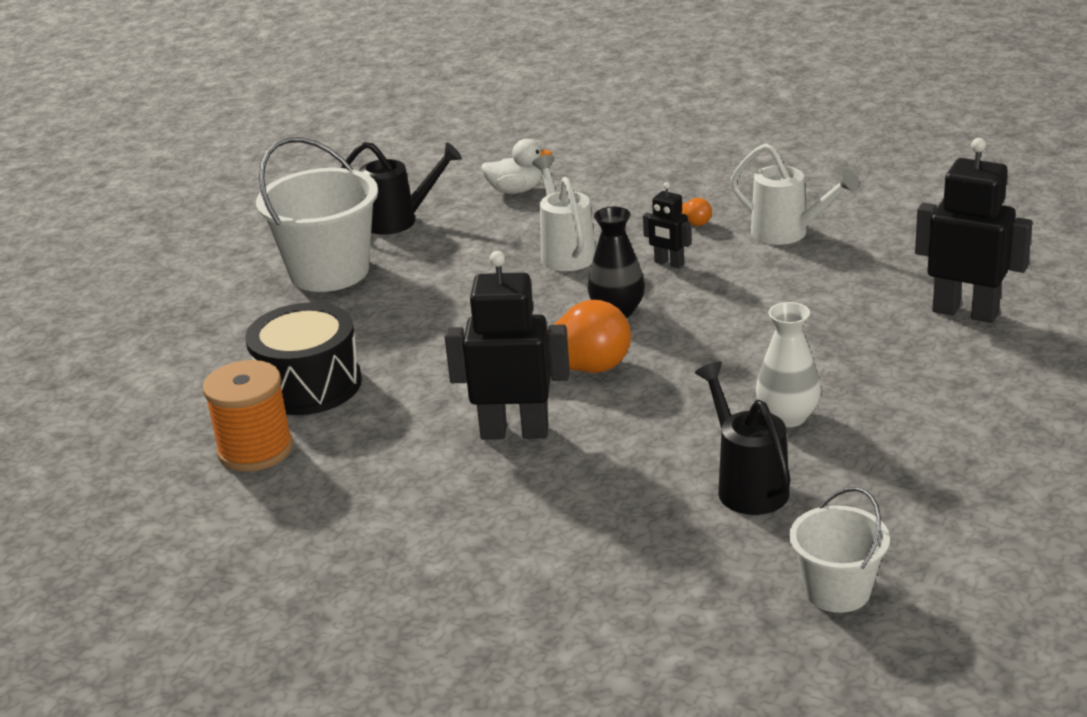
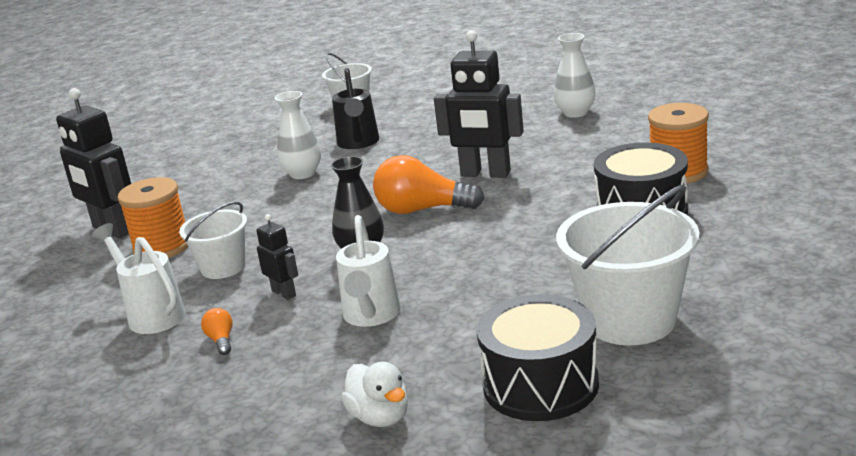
camera: 165 degrees left, 5 degrees down
black watering can [341,142,462,235] -> black drum [477,294,599,421]
white duck [481,139,552,194] -> white duck turned 135 degrees counterclockwise [341,362,408,427]
none -> orange spool [117,177,188,258]
none -> white bucket [179,201,247,279]
none -> white vase [554,33,596,118]

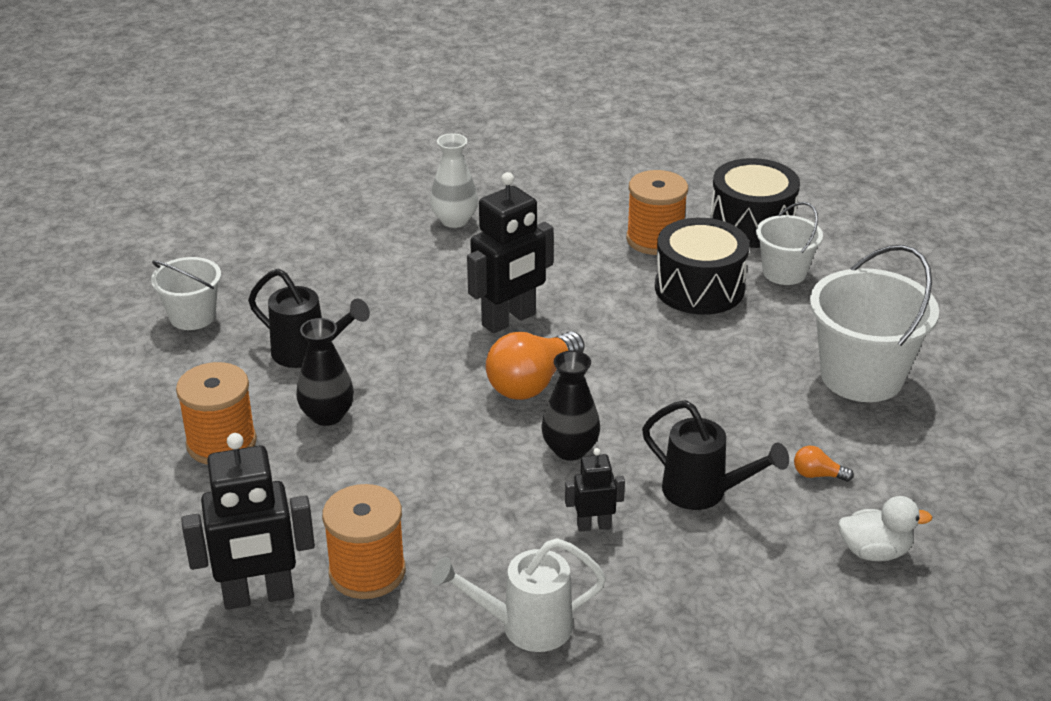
camera: 60 degrees left, 10 degrees up
white bucket [179,201,247,279] -> white bucket moved to [756,202,823,285]
orange light bulb [201,308,233,355] -> orange light bulb moved to [794,446,854,482]
white vase [274,91,321,179] -> black vase [296,318,354,426]
white watering can [336,215,401,327] -> black watering can [642,400,789,510]
black drum [477,294,599,421] -> black drum moved to [710,158,800,248]
none -> orange spool [176,362,257,465]

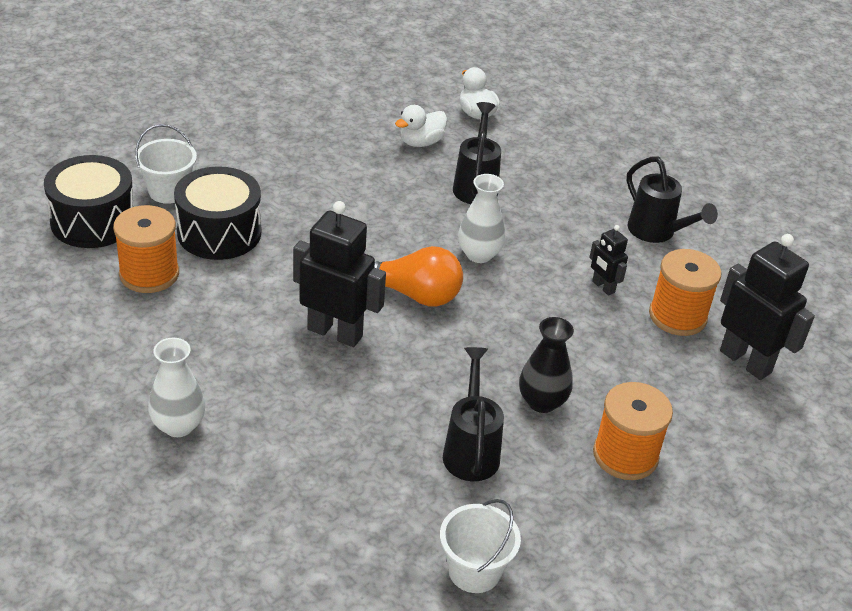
camera: 120 degrees left, 5 degrees up
white watering can [432,538,606,652] -> black watering can [627,157,718,243]
black vase [542,351,600,461] -> white vase [458,174,505,263]
black robot [565,448,625,532] -> black robot moved to [589,225,628,296]
orange light bulb [794,446,854,482] -> white duck [395,105,447,147]
white bucket [810,245,939,402] -> none

